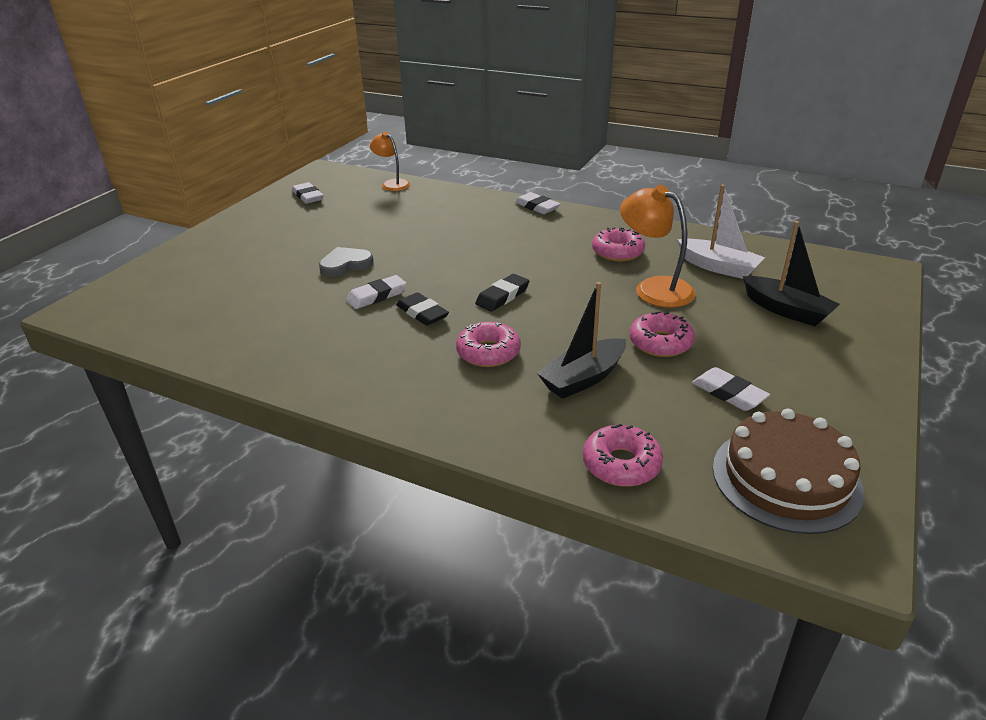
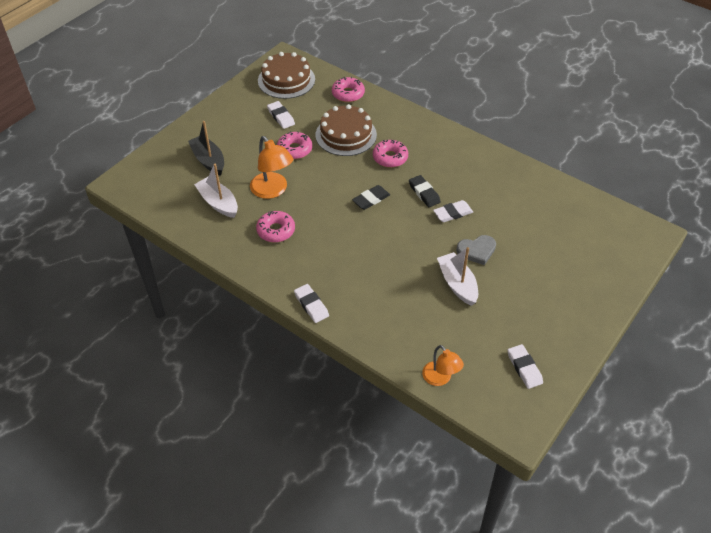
camera: 170 degrees left, 15 degrees up
black boat [537,282,626,399] -> brown cake [316,104,377,156]
none -> white boat [437,247,478,306]

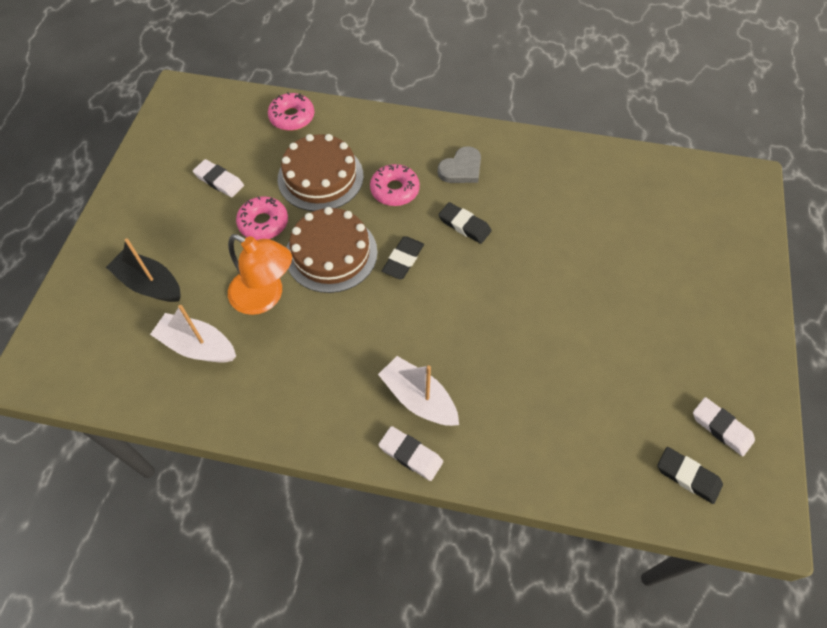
camera: 25 degrees left, 10 degrees up
pink donut [256,211,295,242] -> none
brown cake [258,52,315,99] -> brown cake moved to [286,207,378,293]
orange lamp [422,345,464,386] -> none
white eraser [433,200,473,222] -> none
white boat [437,247,478,306] -> white boat moved to [378,356,459,426]
grey heart [456,235,496,265] -> grey heart moved to [438,146,481,183]
none -> black eraser [657,447,723,504]

